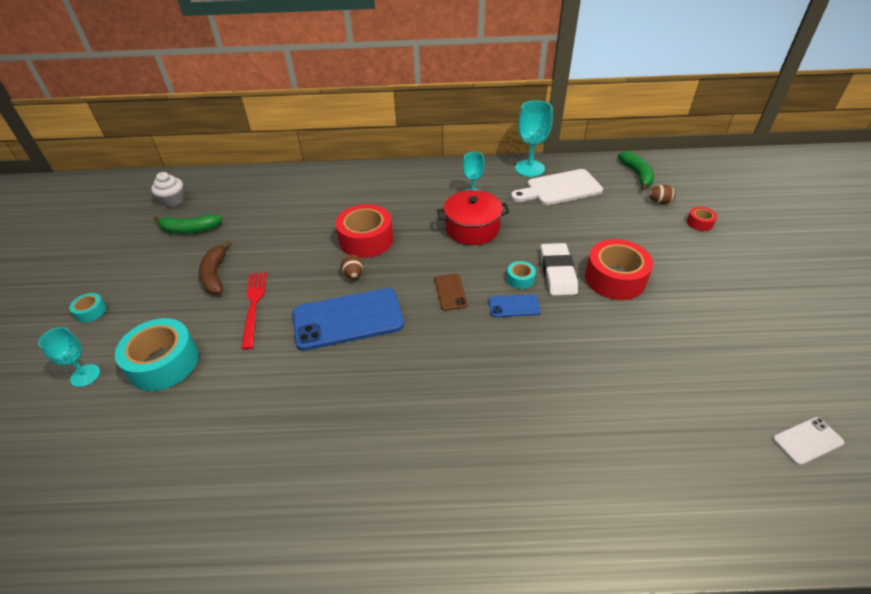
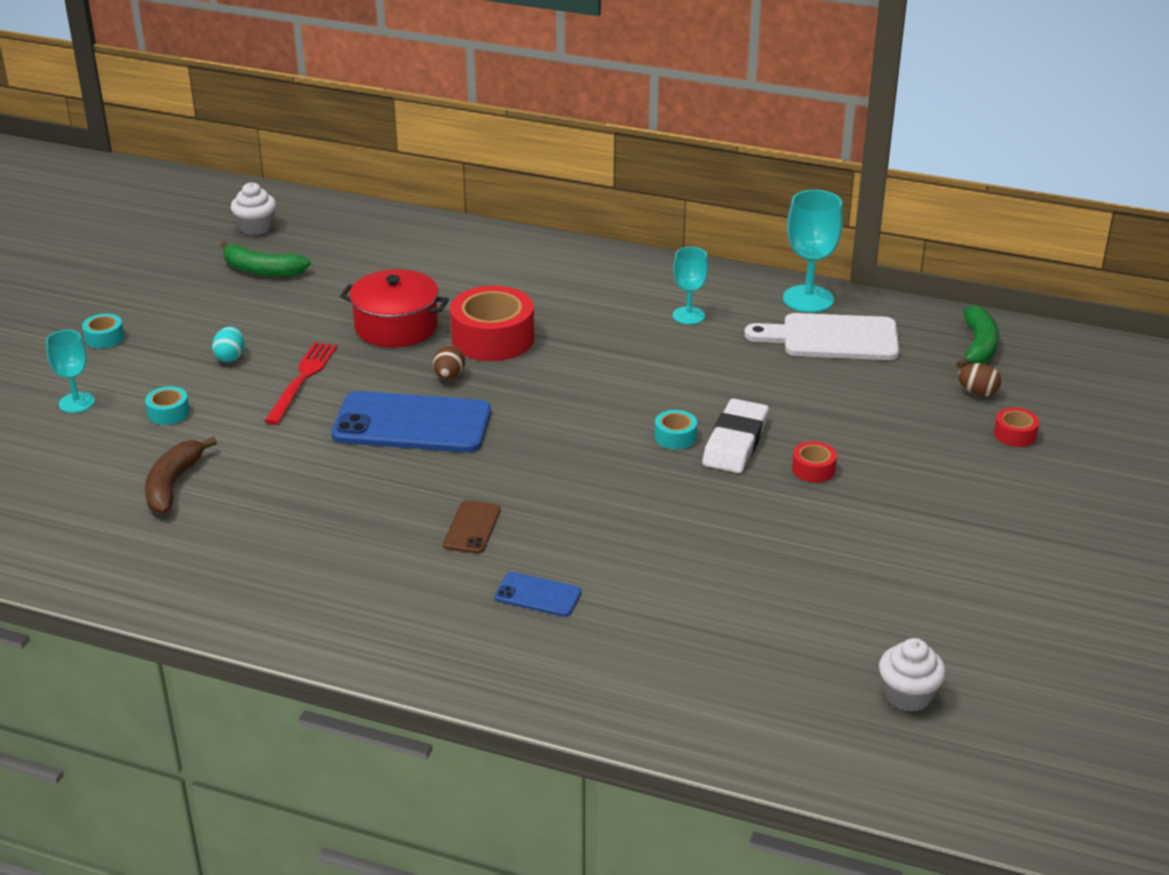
camera: 20 degrees right, 10 degrees down
turquoise tape [115,318,199,391] -> turquoise tape [145,386,190,425], size x0.47
brown banana [199,241,232,295] -> brown banana moved to [145,437,217,514]
brown phone [435,274,467,311] -> brown phone moved to [443,500,501,554]
red pot [437,190,509,245] -> red pot moved to [340,269,449,347]
blue phone [489,294,541,317] -> blue phone moved to [494,572,581,617]
red tape [585,239,653,300] -> red tape [792,441,837,482], size x0.47
white phone [773,417,845,465] -> white cupcake [879,638,946,712]
none -> turquoise egg [212,326,245,362]

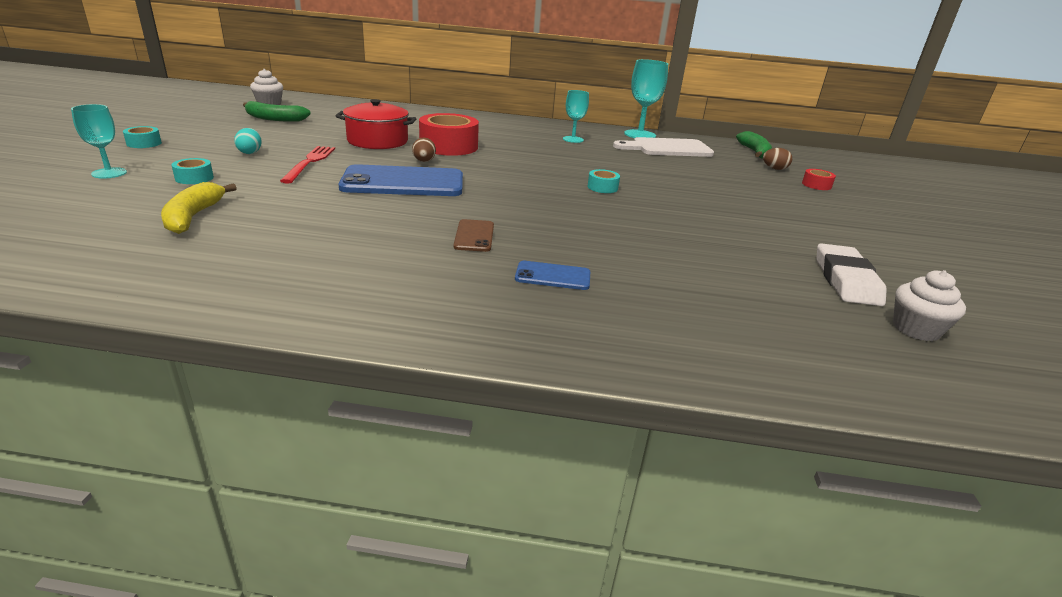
camera: 15 degrees left, 5 degrees down
brown banana [145,437,217,514] -> yellow banana [161,182,237,234]
white eraser [702,398,769,473] -> white eraser moved to [816,243,887,306]
red tape [792,441,837,482] -> none

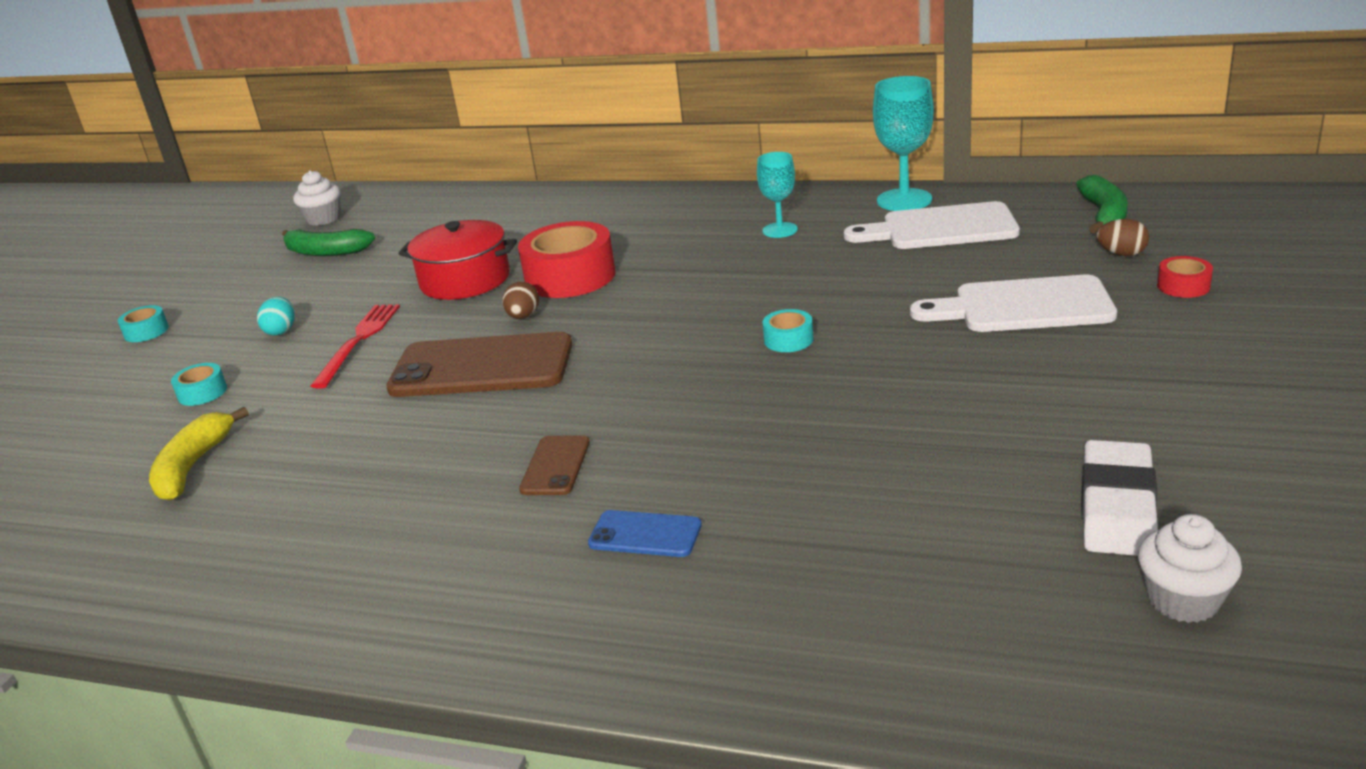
camera: 15 degrees right, 0 degrees up
turquoise goblet [71,104,127,179] -> none
blue phone [339,164,463,196] -> brown phone [386,332,572,397]
none -> white cutting board [910,275,1117,332]

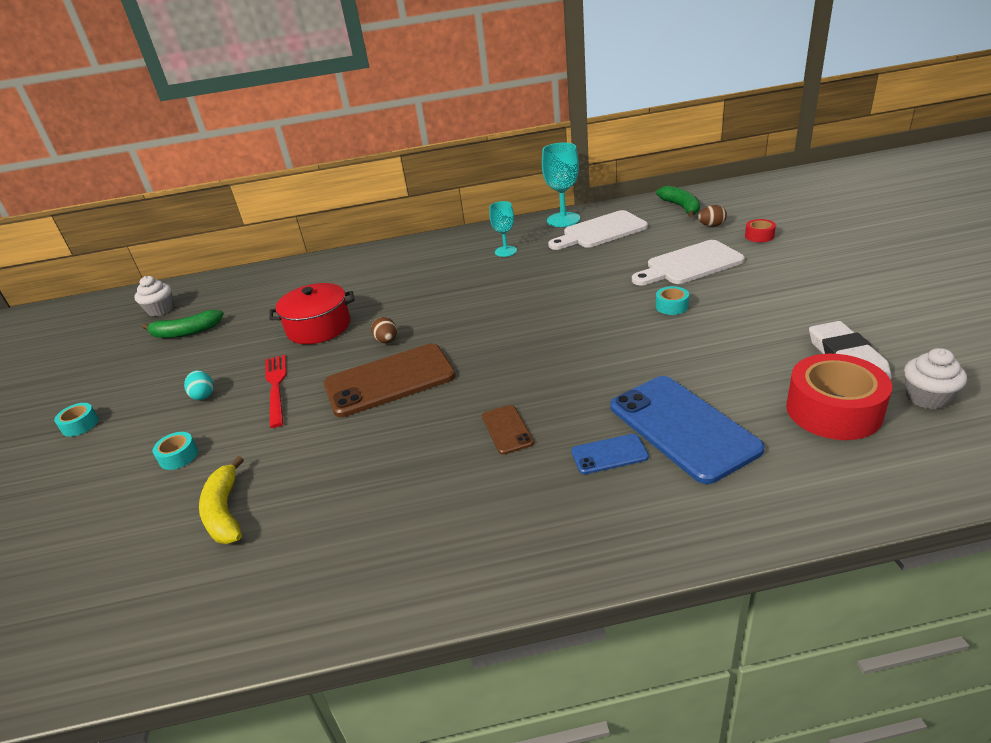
camera: 25 degrees left, 5 degrees up
red tape [518,221,616,298] -> red tape moved to [786,354,892,440]
turquoise tape [763,309,813,352] -> turquoise tape moved to [656,286,689,315]
none -> blue phone [610,376,765,484]

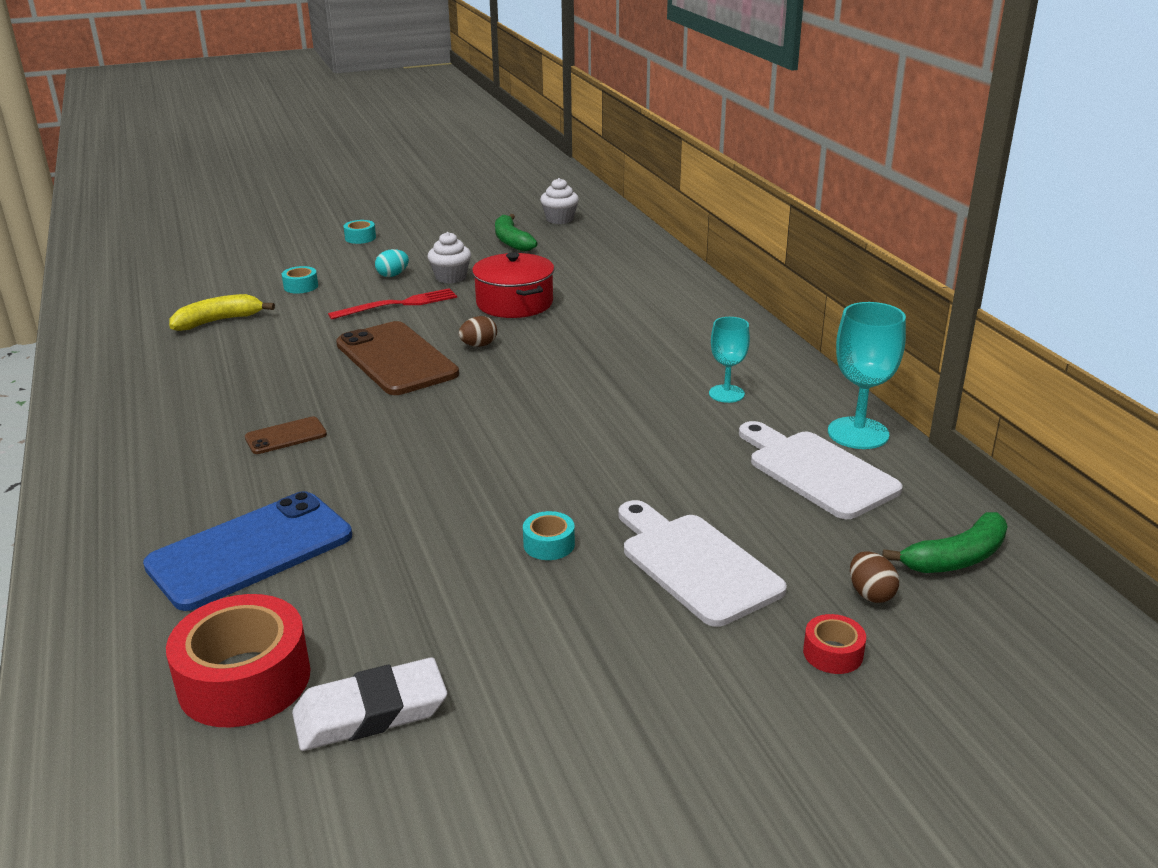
camera: 75 degrees right, 5 degrees down
blue phone [571,434,649,474] -> none
white cupcake [904,348,967,409] -> white cupcake moved to [428,232,471,284]

